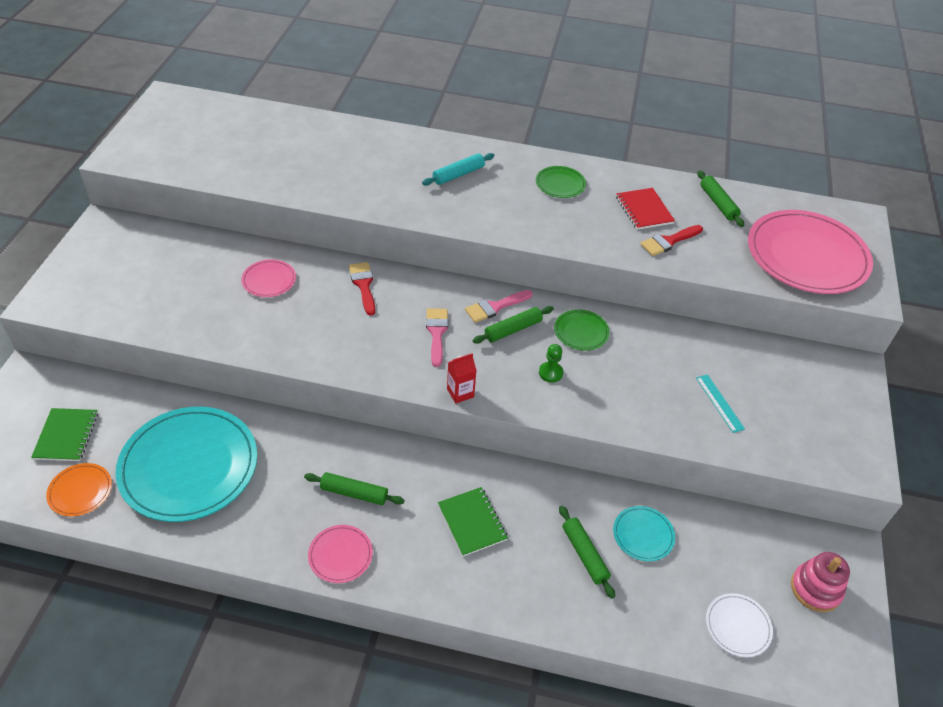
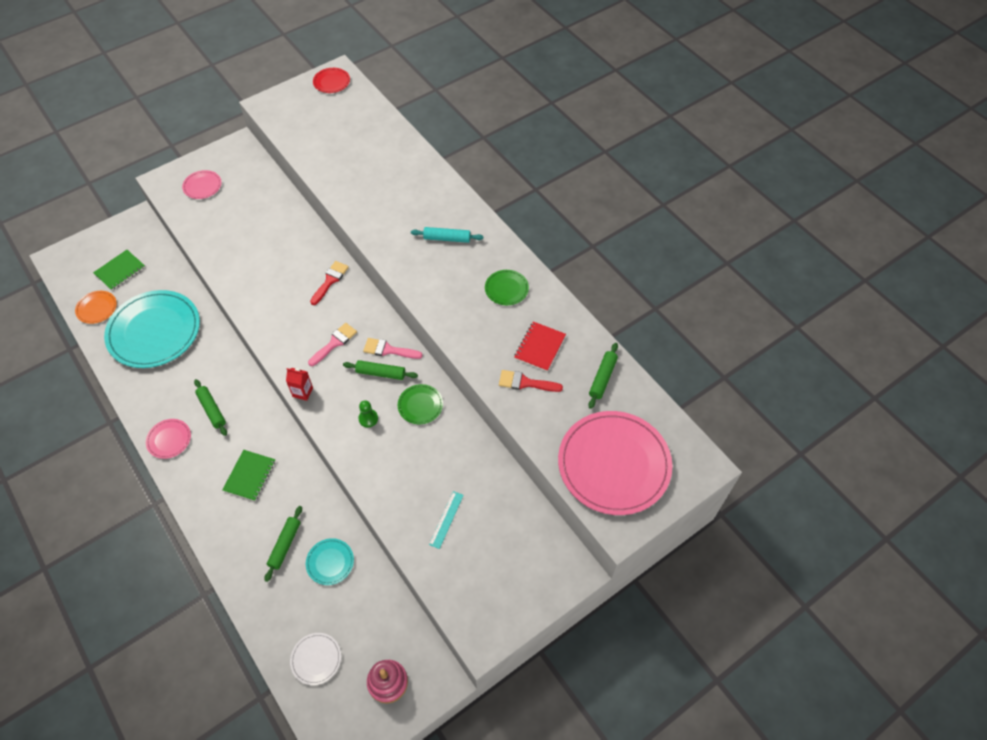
camera: 45 degrees right, 10 degrees up
pink plate [241,259,296,297] -> pink plate moved to [182,170,222,199]
none -> red plate [313,68,350,93]

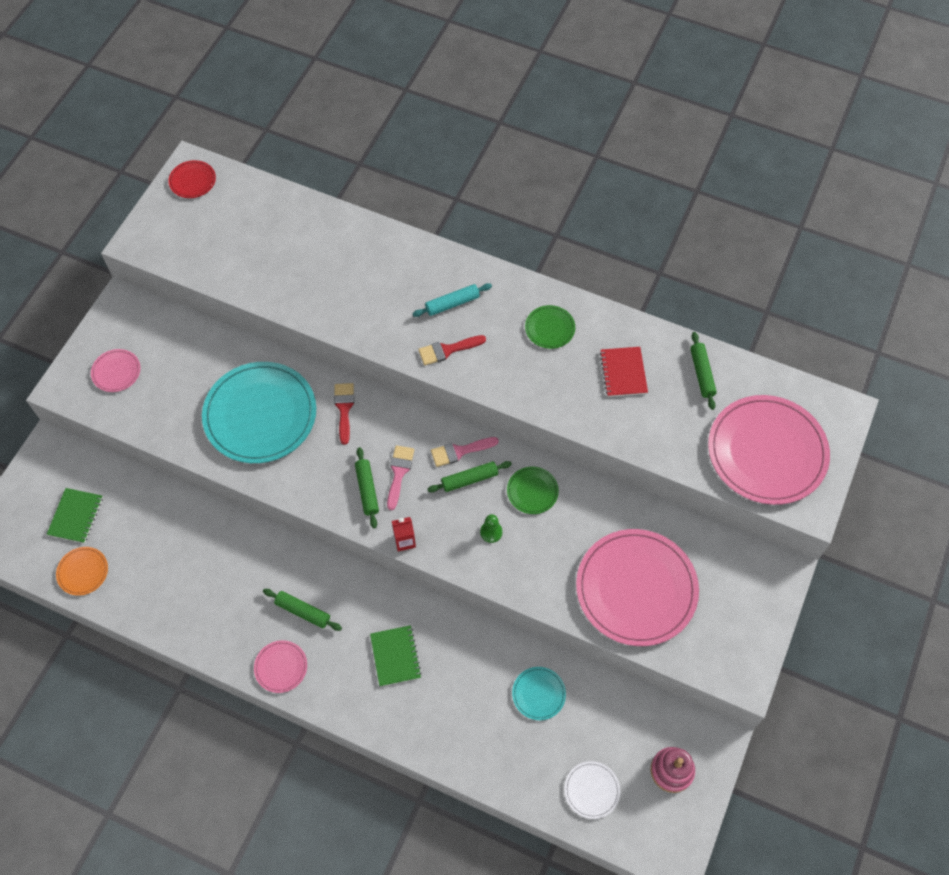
camera: 30 degrees left, 5 degrees up
turquoise plate [104,290,200,368] -> turquoise plate moved to [202,362,316,463]
green rolling pin [265,506,302,582] -> green rolling pin moved to [355,447,379,528]
turquoise ruler [429,491,464,549] -> pink plate [576,529,699,646]
red brush [499,370,563,392] -> red brush moved to [418,335,486,365]

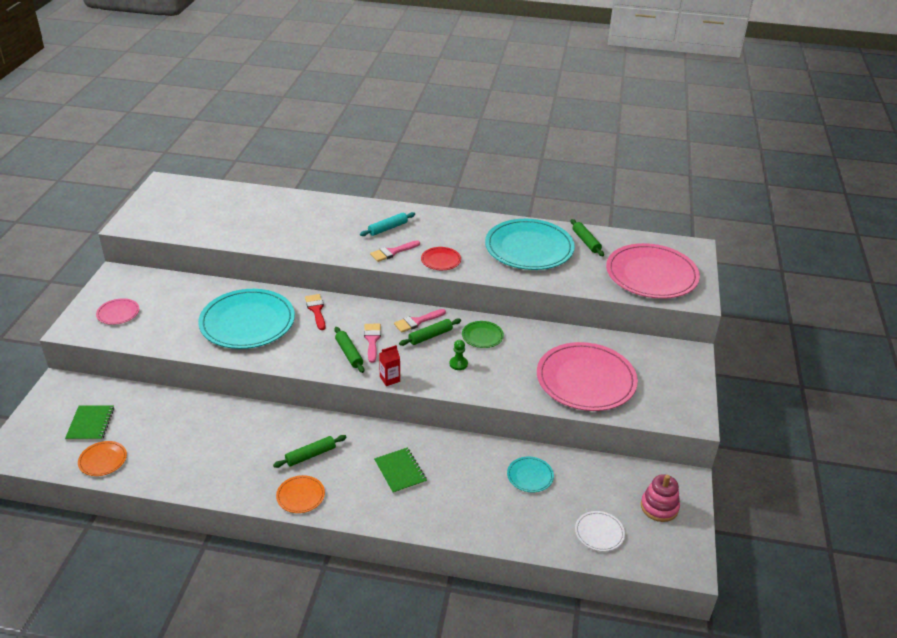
camera: 15 degrees left, 25 degrees down
red plate [168,160,216,198] -> red plate moved to [421,247,461,270]
pink plate [254,640,307,693] -> orange plate [276,475,325,513]
green rolling pin [263,589,342,631] -> green rolling pin turned 45 degrees counterclockwise [273,435,347,468]
red brush [418,335,486,365] -> pink brush [370,240,420,262]
green plate [525,305,575,349] -> none
red notebook [600,347,648,397] -> turquoise plate [485,219,575,270]

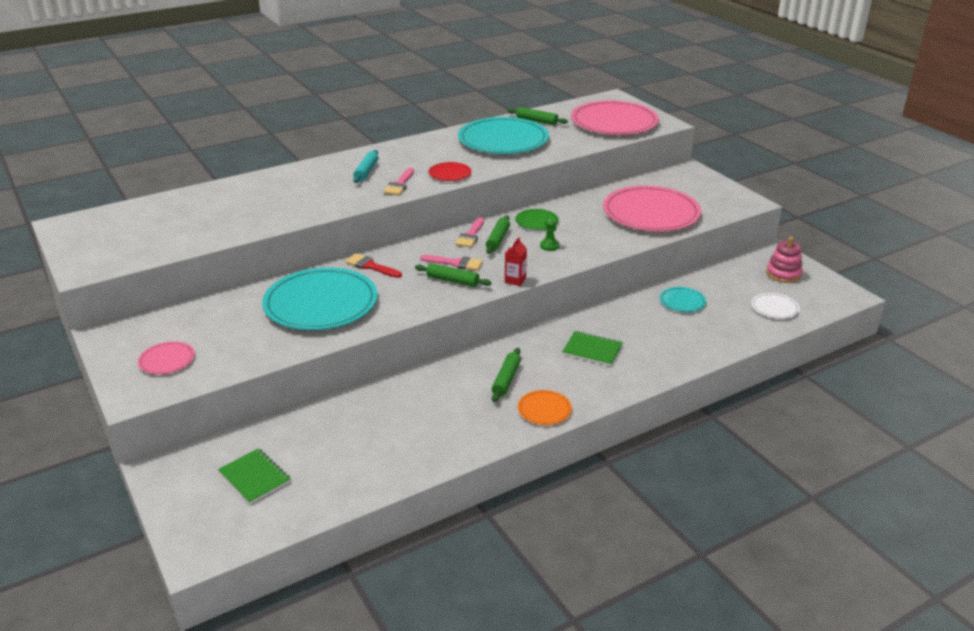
camera: 40 degrees left, 5 degrees down
orange plate [78,441,127,476] -> none
pink brush [364,324,381,363] -> pink brush turned 150 degrees clockwise [420,255,483,271]

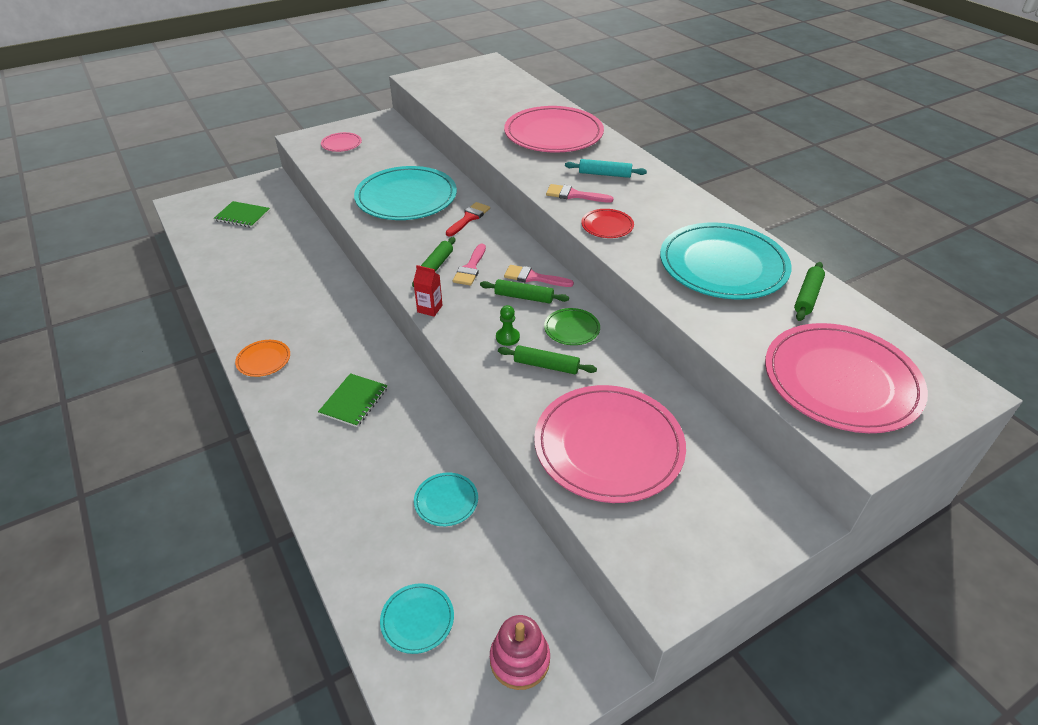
camera: 90 degrees right, 10 degrees up
green notebook [218,448,291,504] -> green notebook turned 60 degrees clockwise [214,201,270,228]
green rolling pin [492,348,521,402] -> green rolling pin moved to [498,345,597,374]
white plate [752,293,800,319] -> turquoise plate [380,583,454,654]
none -> pink plate [504,106,604,153]

